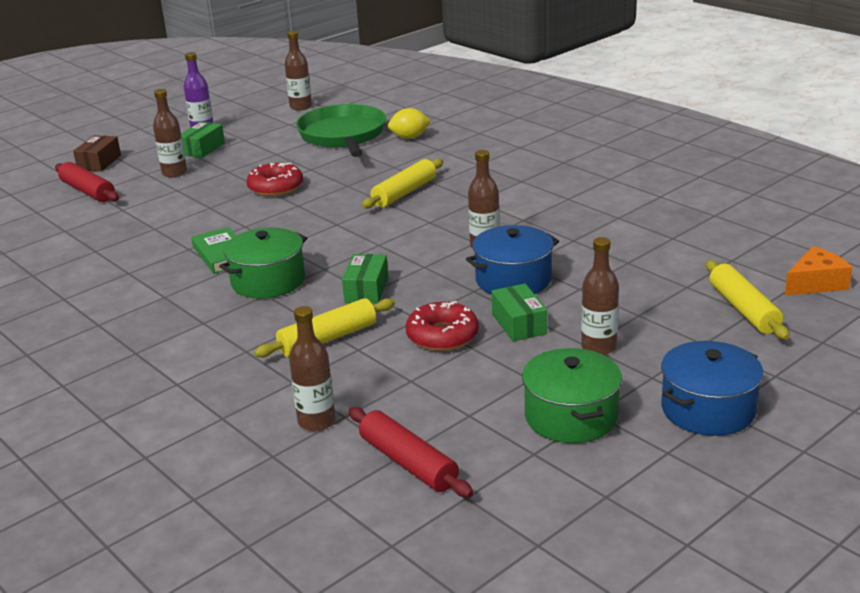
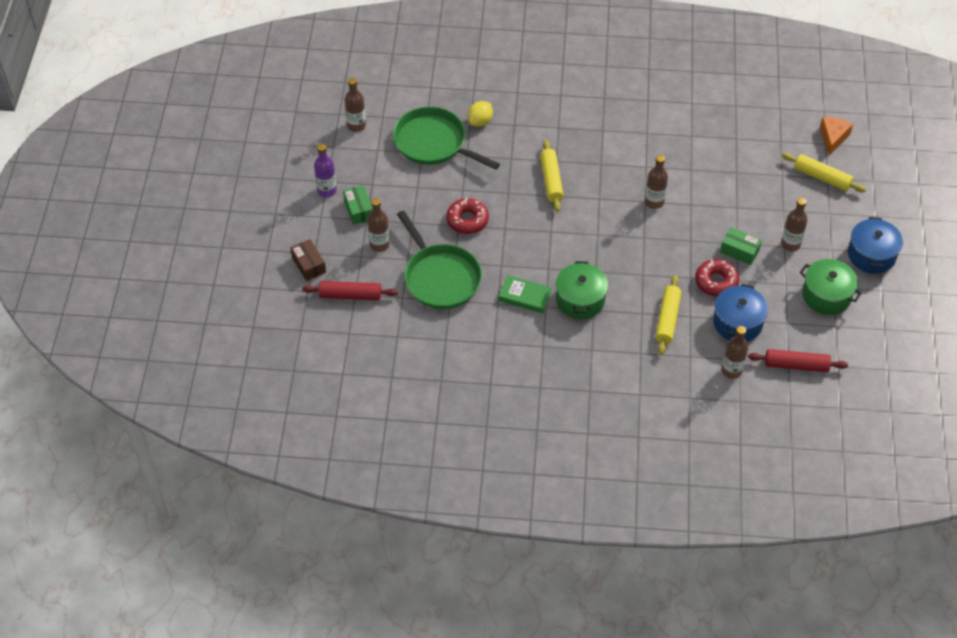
camera: 45 degrees left, 25 degrees up
green box [342,254,388,304] -> none
blue pot [466,225,559,294] -> blue pot moved to [713,284,768,341]
none -> green pan [397,211,482,309]

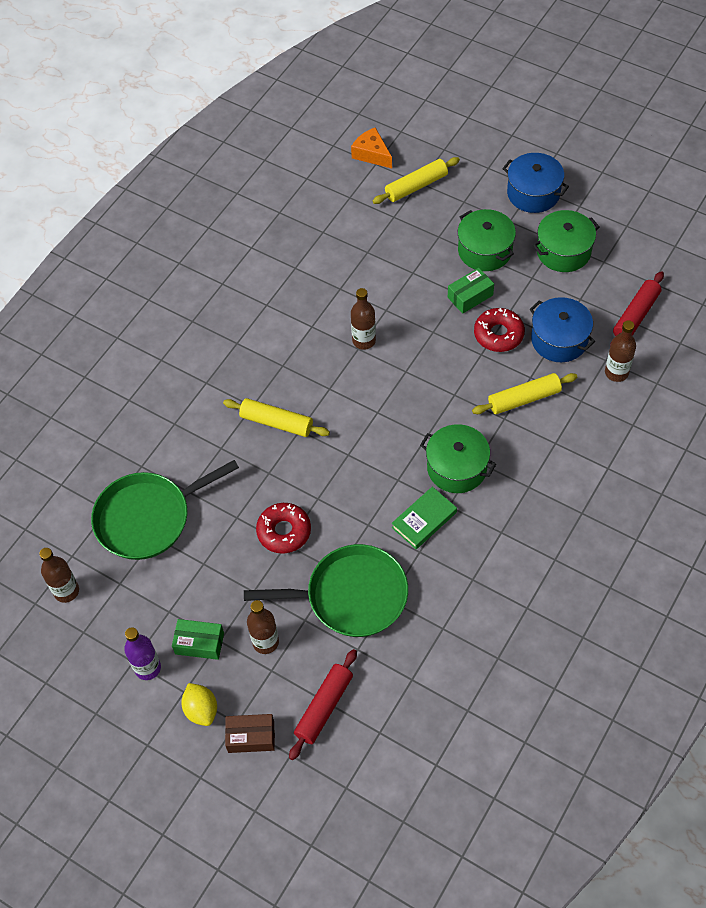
camera: 60 degrees left, 5 degrees up
yellow lemon [468,101,493,127] -> yellow lemon moved to [181,683,217,726]
yellow rolling pin [655,276,681,355] -> yellow rolling pin turned 60 degrees counterclockwise [472,373,577,414]
brown bottle [781,198,808,251] -> green pot [457,209,516,271]

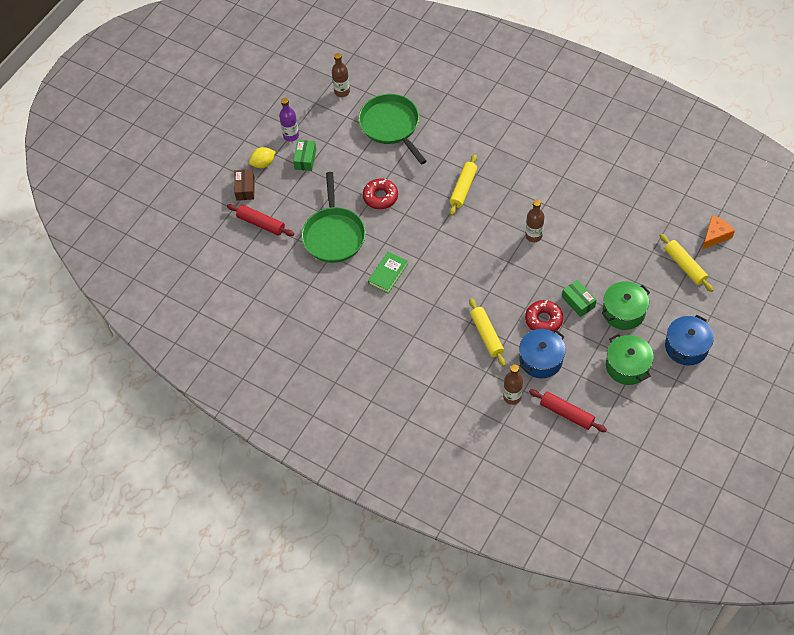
camera: 90 degrees right, 0 degrees up
brown bottle [247,600,279,654] -> none
green book [392,487,457,549] -> green book turned 75 degrees clockwise [368,252,408,294]
green pot [420,424,496,493] -> none

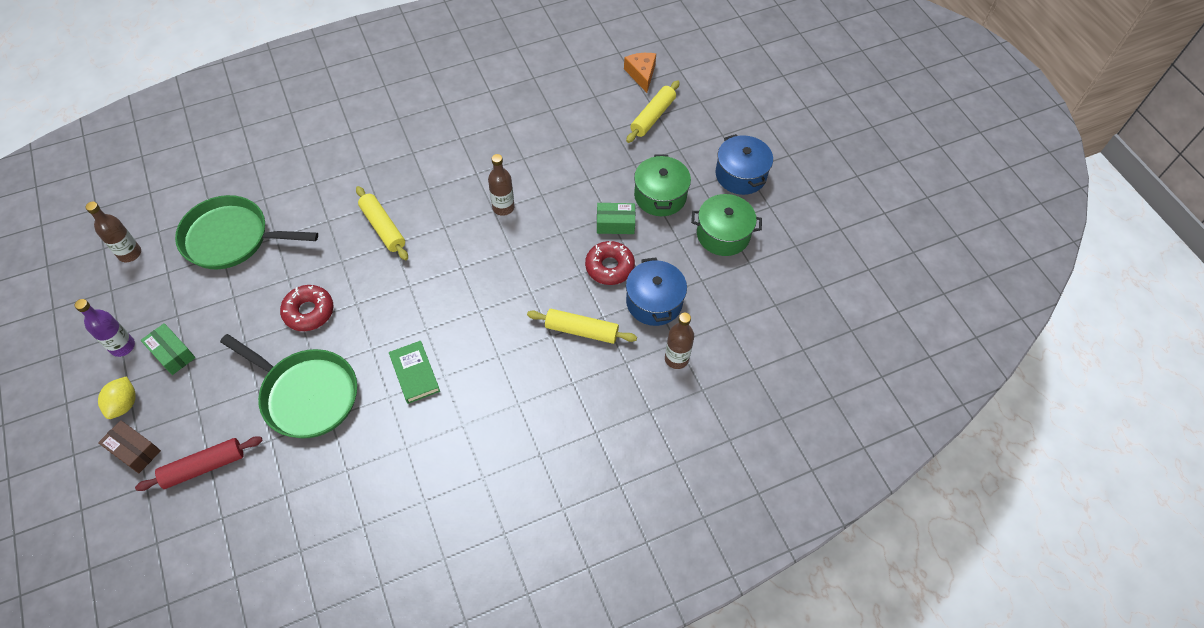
camera: 60 degrees left, 0 degrees up
red rolling pin [529,389,607,432] -> none
yellow rolling pin [659,234,714,292] -> yellow rolling pin turned 60 degrees counterclockwise [626,80,680,143]

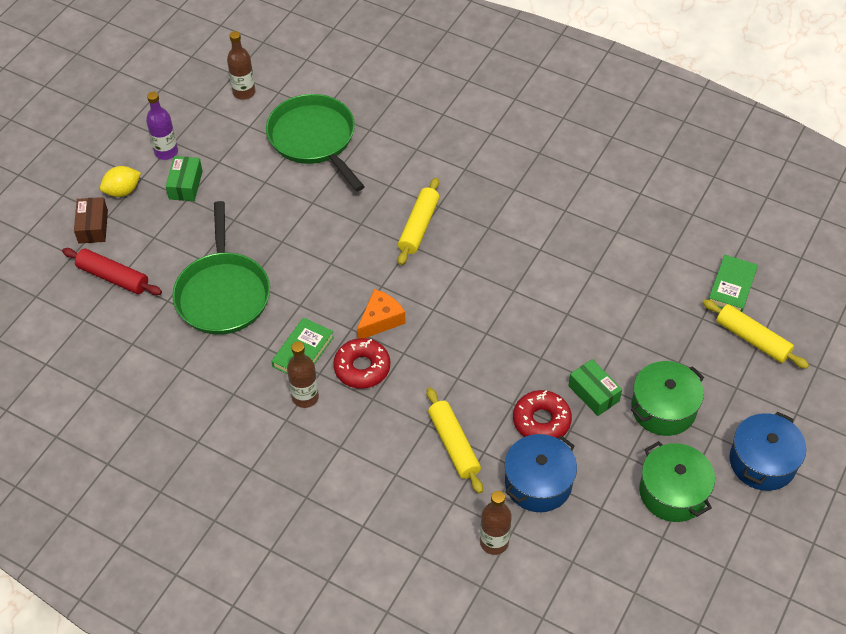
camera: 55 degrees right, 5 degrees down
red donut [280,285,333,331] -> red donut moved to [333,338,390,389]
brown bottle [488,154,515,216] -> brown bottle moved to [287,341,319,408]
orange cheese [624,53,656,93] -> orange cheese moved to [357,289,406,339]
yellow rolling pin [626,80,680,143] -> yellow rolling pin turned 45 degrees clockwise [702,299,809,369]
none -> green book [709,255,758,312]

